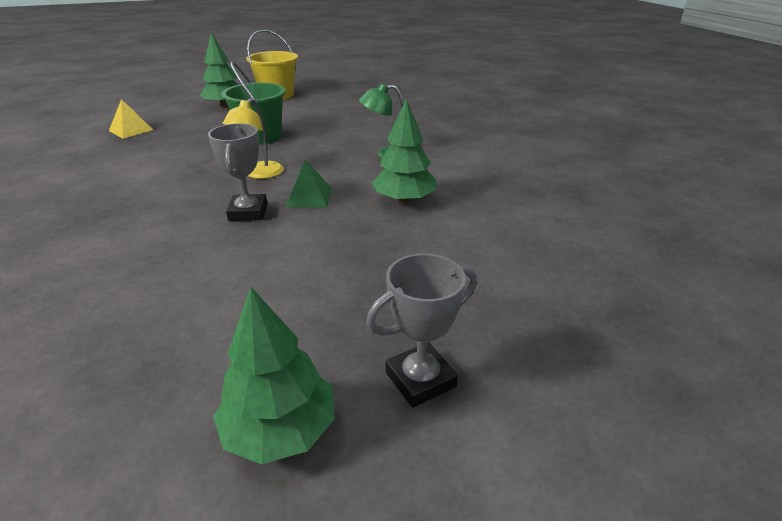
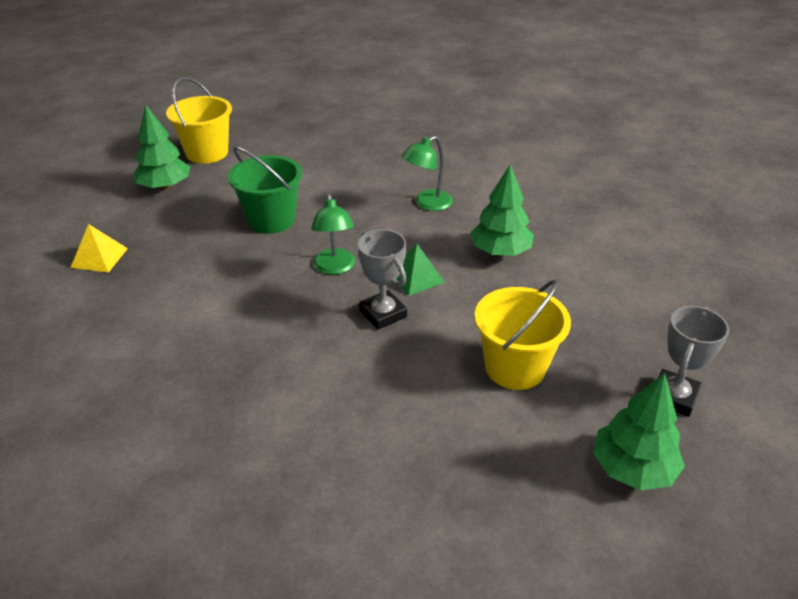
camera: 30 degrees left, 5 degrees up
yellow lamp [222,98,284,179] -> green lamp [311,194,355,275]
none -> yellow bucket [475,279,571,390]

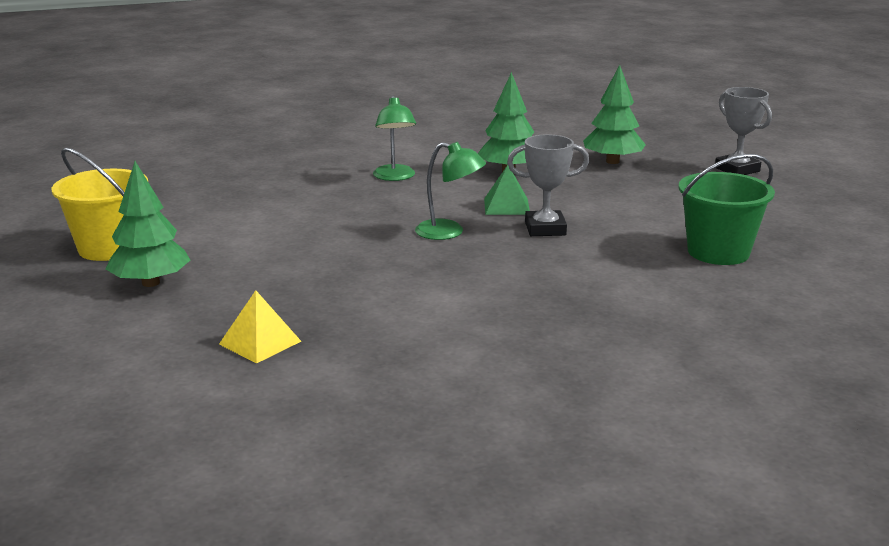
camera: 60 degrees left, 15 degrees down
green bucket [228,147,302,234] -> green bucket moved to [679,154,775,265]
yellow bucket [475,279,571,390] -> none
green tree [593,373,685,491] -> green tree moved to [583,65,646,164]

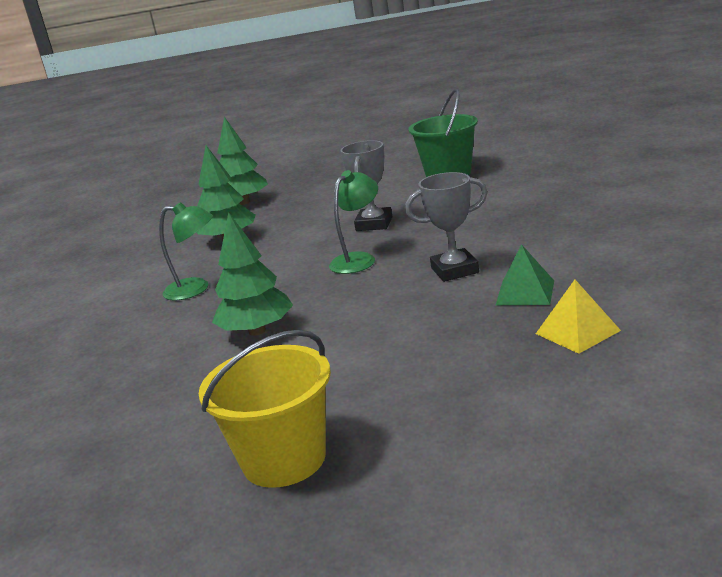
camera: 70 degrees left, 0 degrees up
green tree [105,161,190,287] -> green tree moved to [212,212,293,336]
green pyramid [484,165,530,215] -> green pyramid moved to [496,244,554,305]
grey trophy [715,87,772,175] -> grey trophy moved to [405,172,488,282]

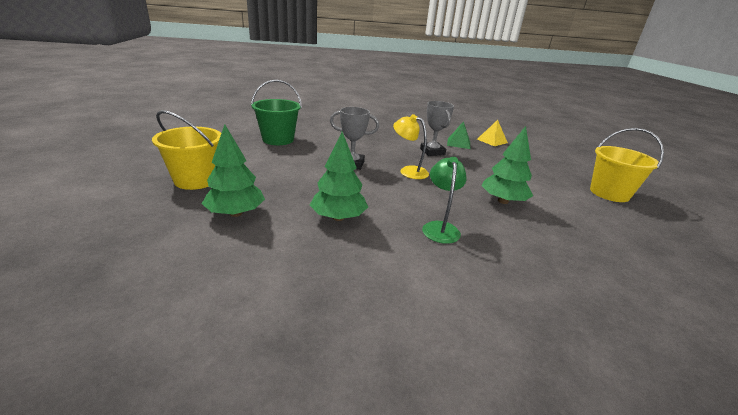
camera: 100 degrees left, 5 degrees up
green lamp [329,170,378,274] -> yellow lamp [393,114,429,179]
none -> yellow bucket [152,110,221,190]

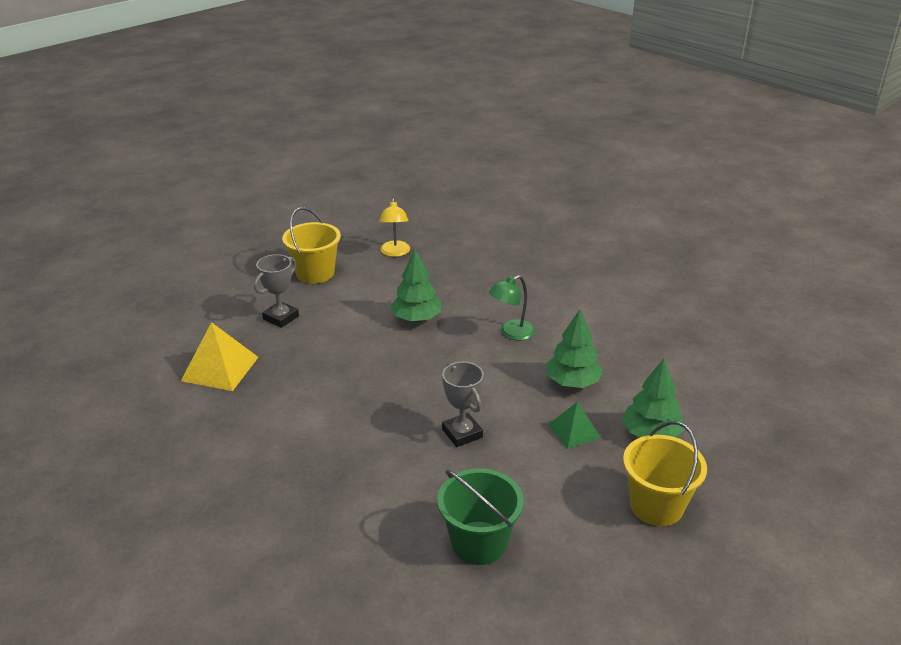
camera: 125 degrees left, 5 degrees up
yellow lamp [393,114,429,179] -> yellow lamp moved to [379,199,410,257]
grey trophy [420,101,454,156] -> grey trophy moved to [254,254,299,328]
green pyramid [447,121,470,149] -> green pyramid moved to [548,402,601,449]
yellow pyramid [477,120,508,146] -> yellow pyramid [181,322,258,391], size x1.60

